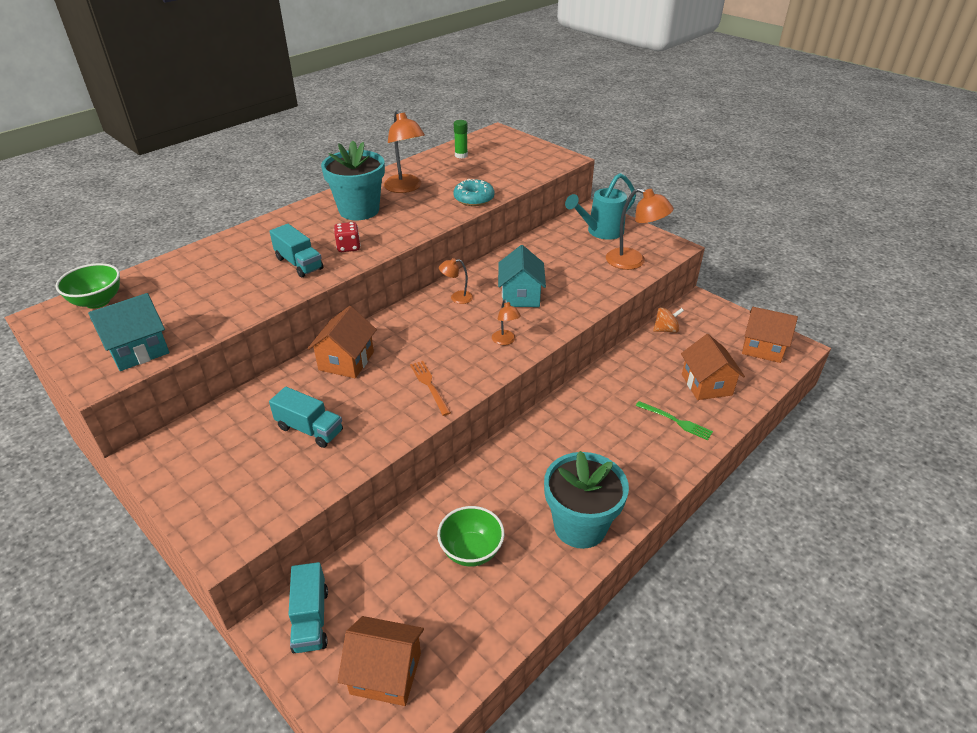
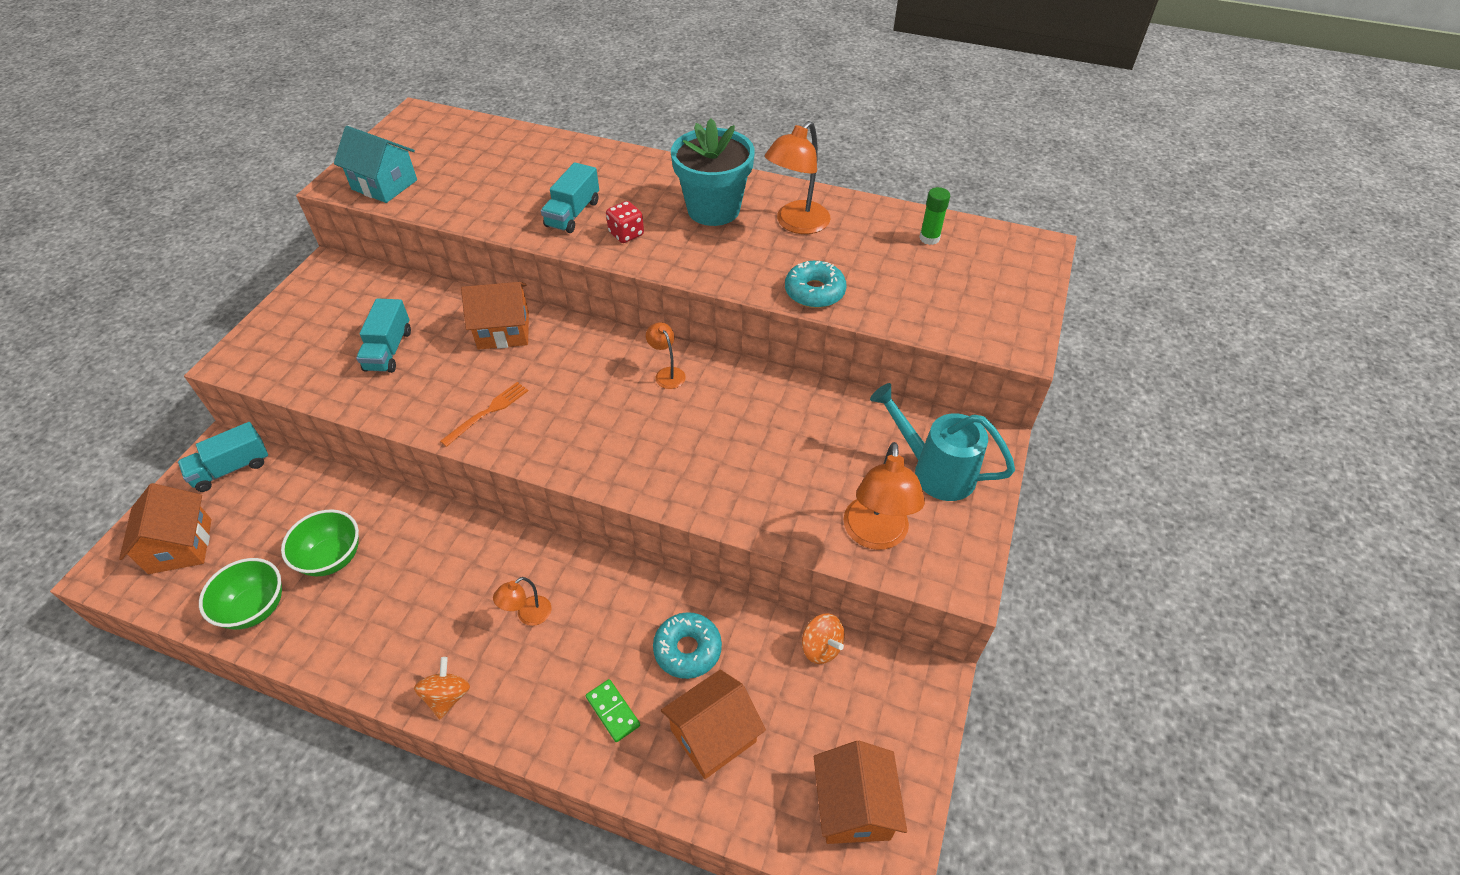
camera: 65 degrees right, 10 degrees up
green bowl [56,263,120,309] -> green bowl moved to [199,558,282,629]
orange lamp [492,299,521,345] -> orange lamp moved to [493,577,551,626]
turquoise house [498,245,546,307] -> none
turquoise flower pot [544,451,629,549] -> none
green fork [636,401,713,440] -> green domino [586,679,640,742]
none -> orange spinning top [414,657,470,719]
none -> turquoise donut [653,612,722,679]

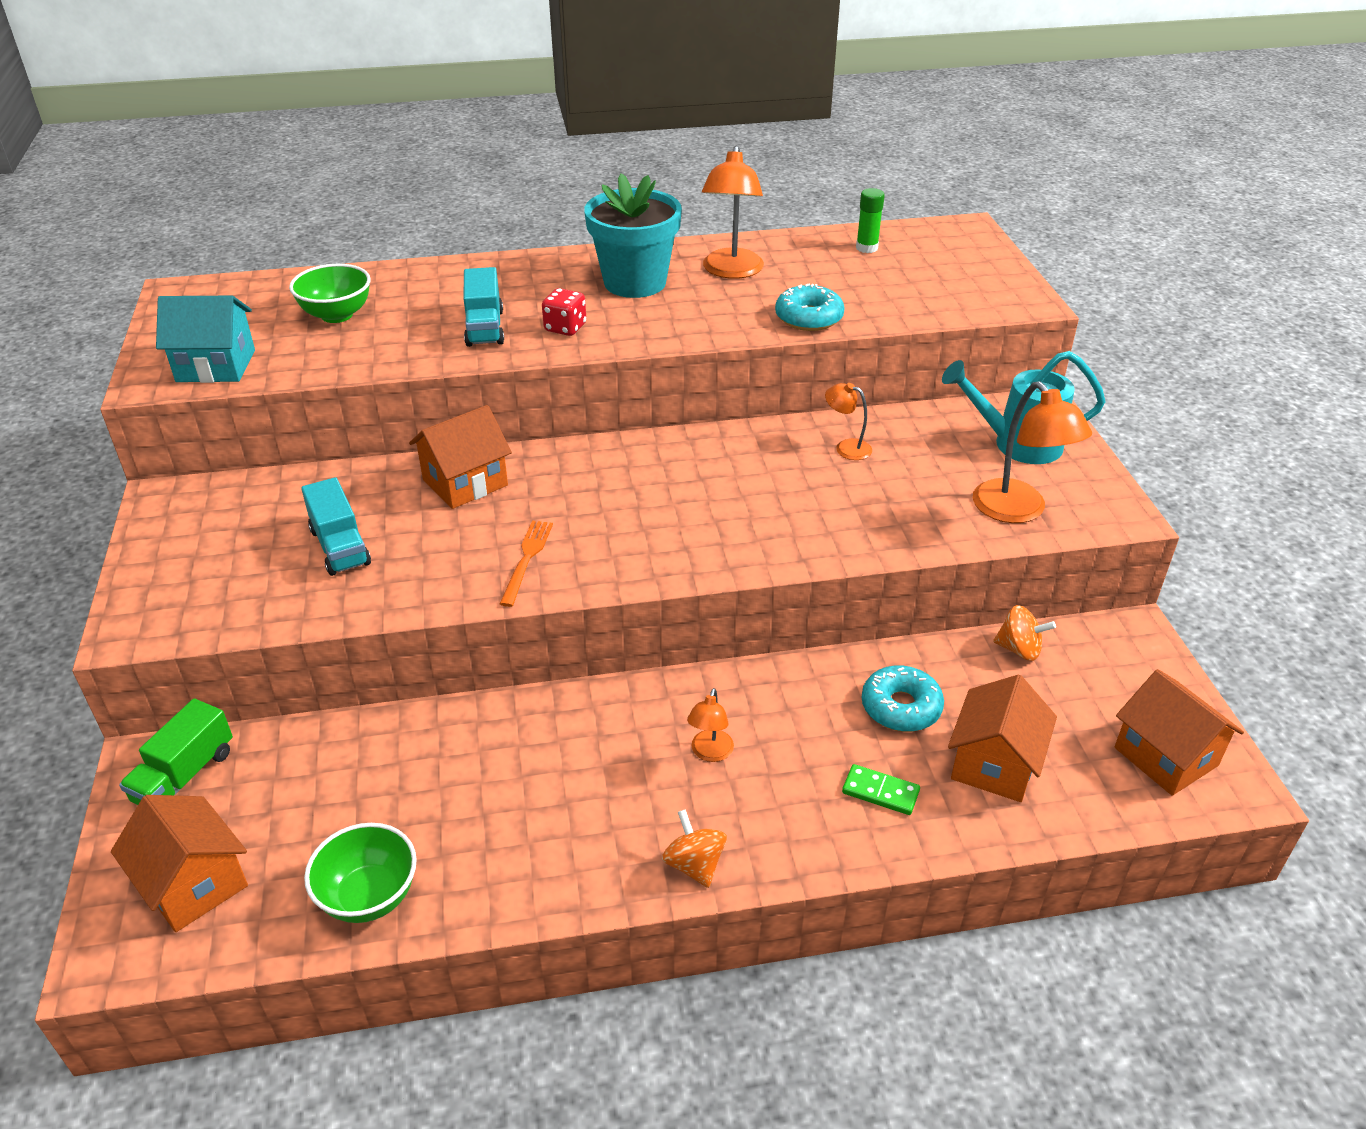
camera: 30 degrees left, 10 degrees down
turquoise truck [178,422,268,492] -> green truck [119,699,233,805]
green bowl [281,510,359,576] -> green bowl moved to [289,264,371,323]
orange lamp [646,322,686,389] -> orange lamp moved to [825,383,872,460]

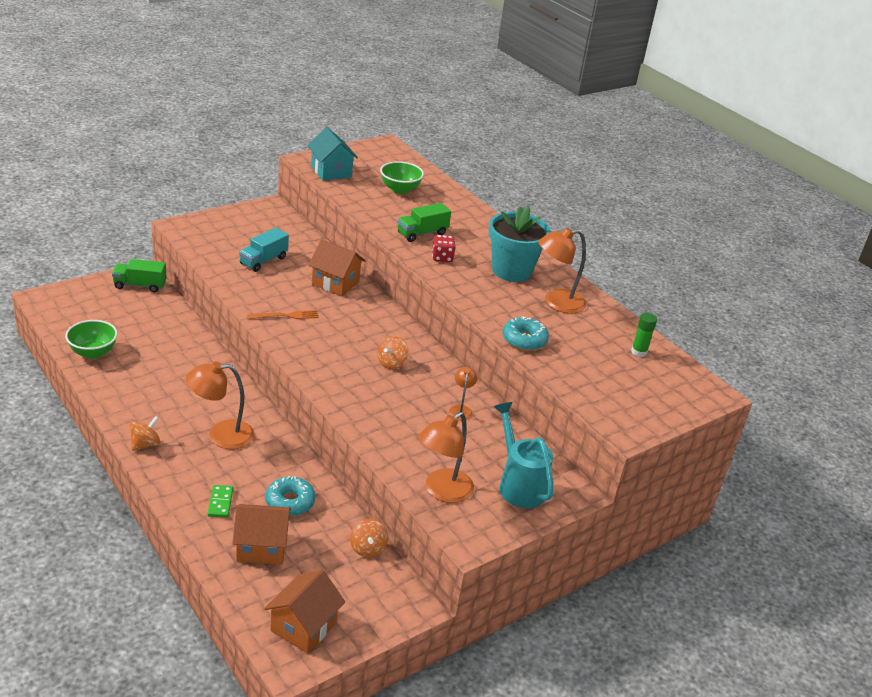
camera: 60 degrees right, 5 degrees down
orange house [111,795,248,932] -> none
turquoise truck [463,267,504,347] -> green truck [397,203,451,242]
orange lamp [687,688,734,762] -> orange lamp [186,361,254,449], size x1.88
none -> orange spinning top [378,336,409,369]

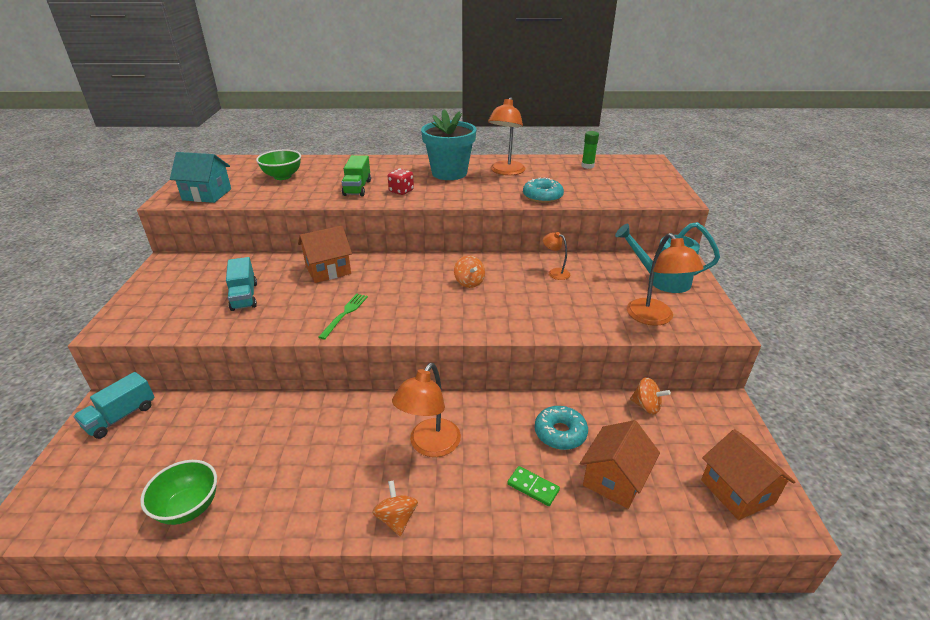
camera: 50 degrees left, 0 degrees up
green truck [112,259,166,292] -> turquoise truck [74,372,155,439]
orange fork [247,310,319,319] -> green fork [318,294,368,339]

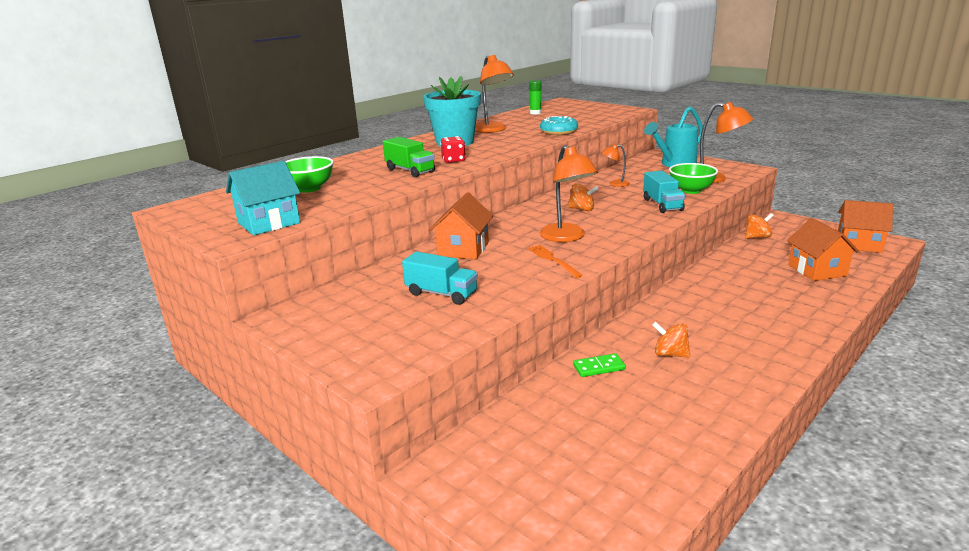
camera: 45 degrees left, 10 degrees down
turquoise truck [74,372,155,439] -> turquoise truck moved to [643,171,685,213]
green bowl [140,460,217,525] -> green bowl moved to [669,163,718,194]
green fork [318,294,368,339] -> orange fork [528,245,583,278]
orange spinning top [372,480,418,536] -> orange spinning top moved to [652,321,690,358]
orange lamp [392,363,461,457] -> orange lamp moved to [540,145,598,242]
green domino [507,466,560,506] -> green domino moved to [573,353,626,377]
turquoise donut [535,406,588,450] -> none

